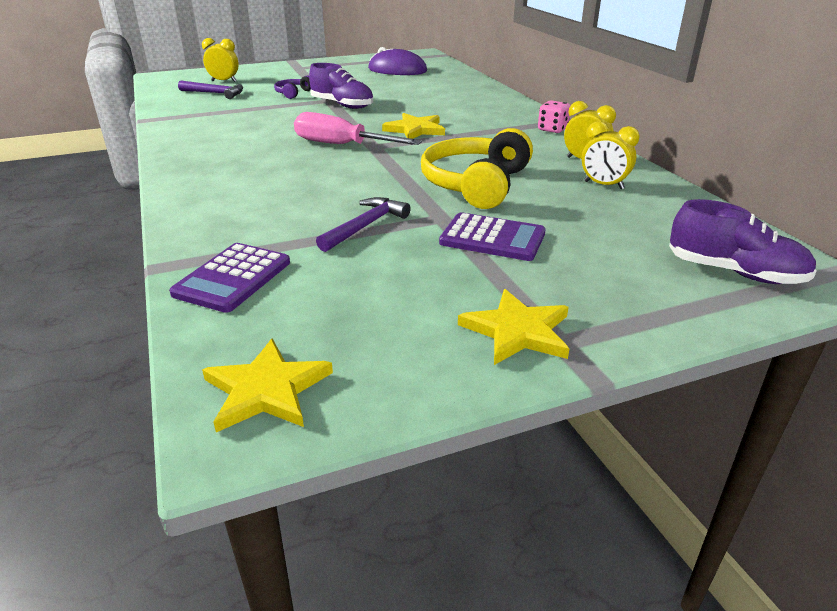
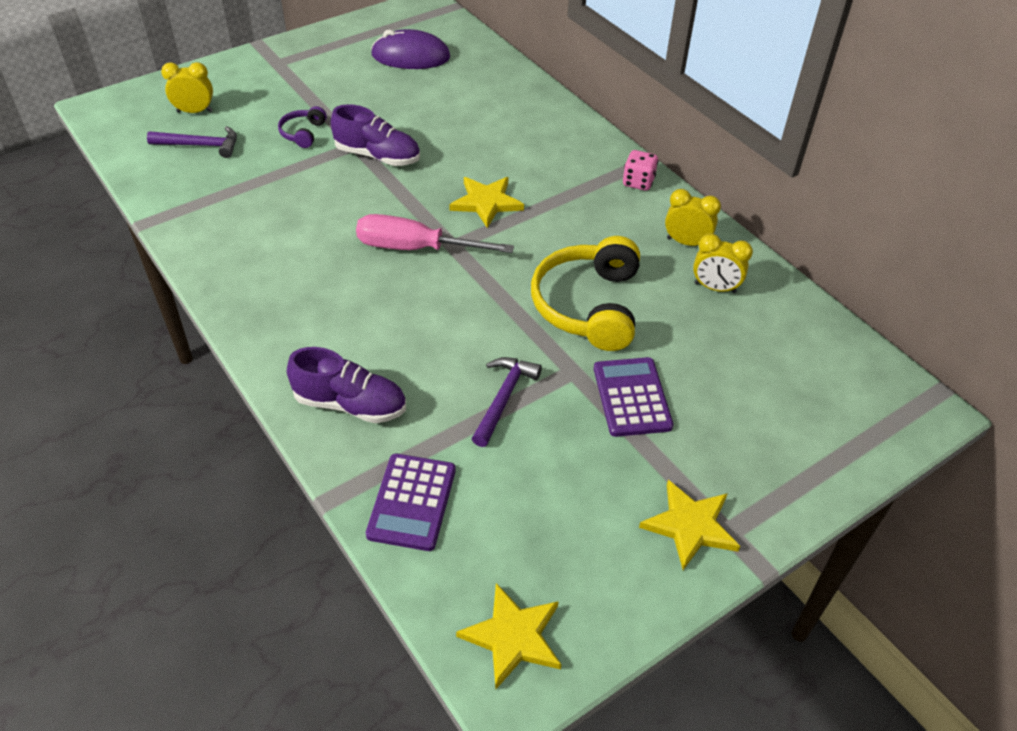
camera: 15 degrees left, 15 degrees up
purple calculator [439,212,546,261] -> purple calculator turned 105 degrees counterclockwise [594,357,673,437]
purple shoe [669,199,817,284] -> purple shoe moved to [287,347,406,423]

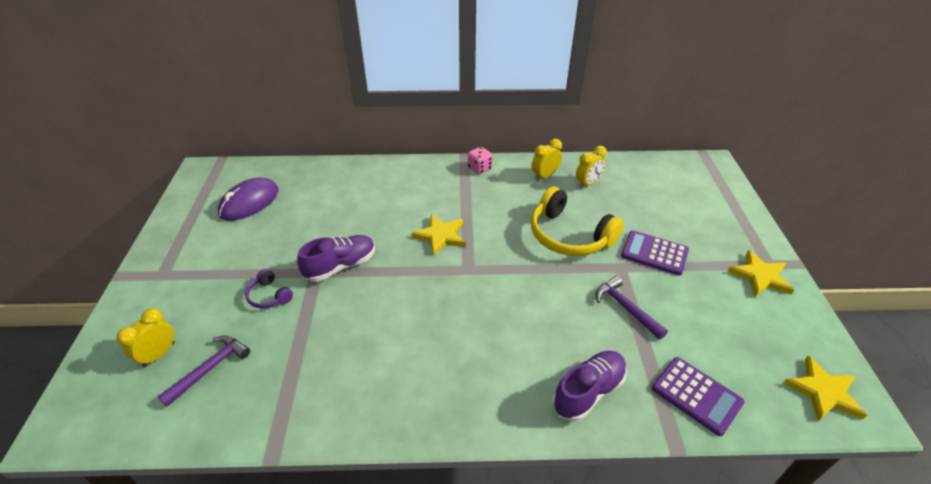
camera: 55 degrees left, 5 degrees down
pink screwdriver [356,214,514,253] -> none

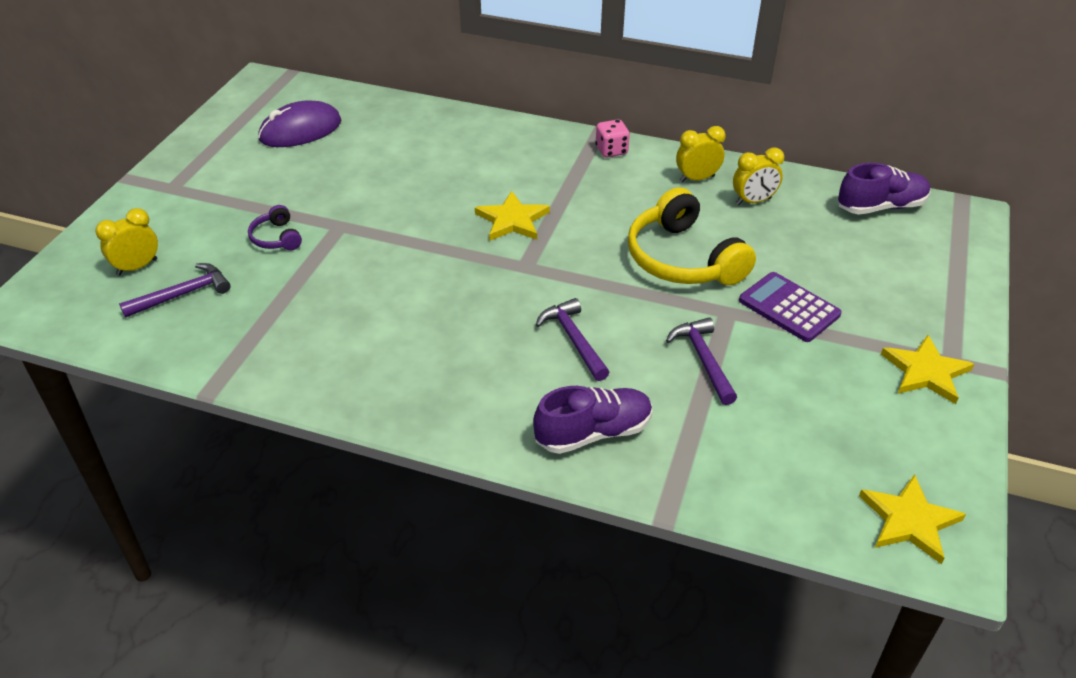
camera: 20 degrees right, 0 degrees up
purple shoe [297,235,375,282] -> purple shoe moved to [838,163,931,215]
purple calculator [652,357,745,436] -> none
none -> purple hammer [536,298,610,381]

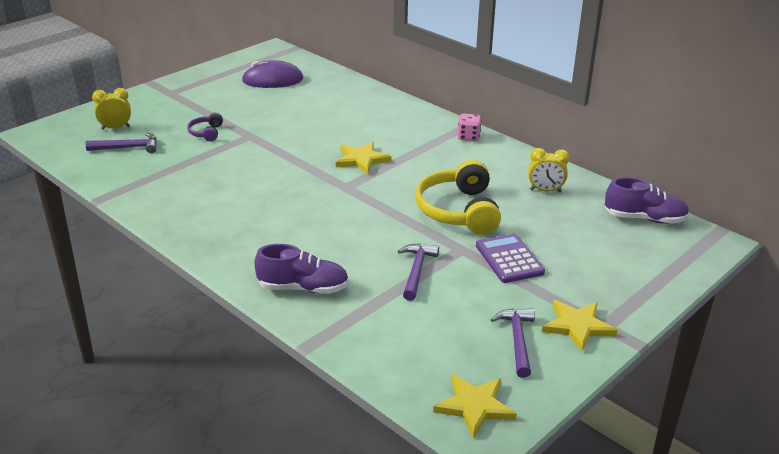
camera: 25 degrees right, 10 degrees down
purple hammer [536,298,610,381] -> purple hammer moved to [491,309,535,378]
yellow clock [676,126,726,182] -> none

